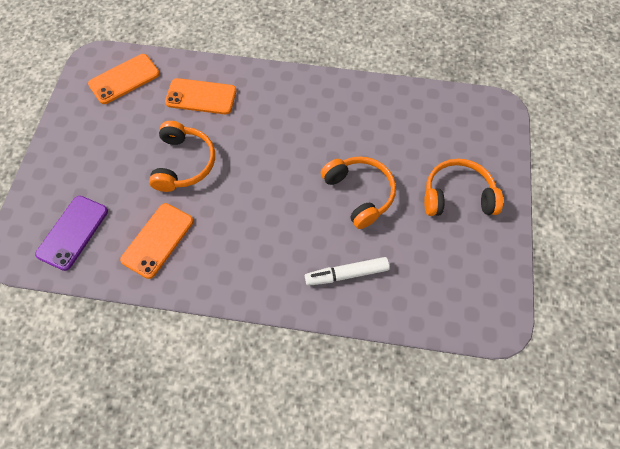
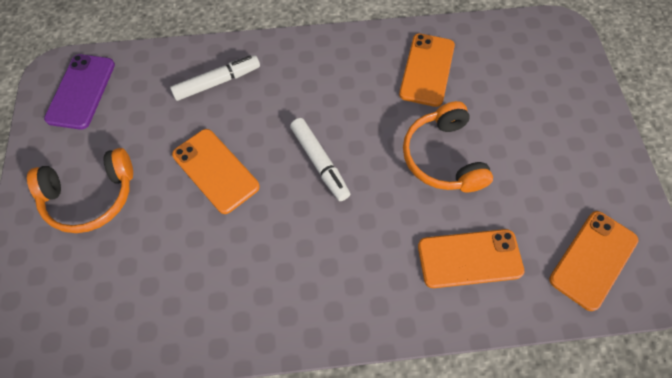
camera: 165 degrees right, 0 degrees up
purple phone [35,196,108,271] -> purple phone moved to [44,54,115,130]
orange headphones [321,156,396,229] -> orange phone [172,129,260,214]
none -> white marker [290,118,350,201]

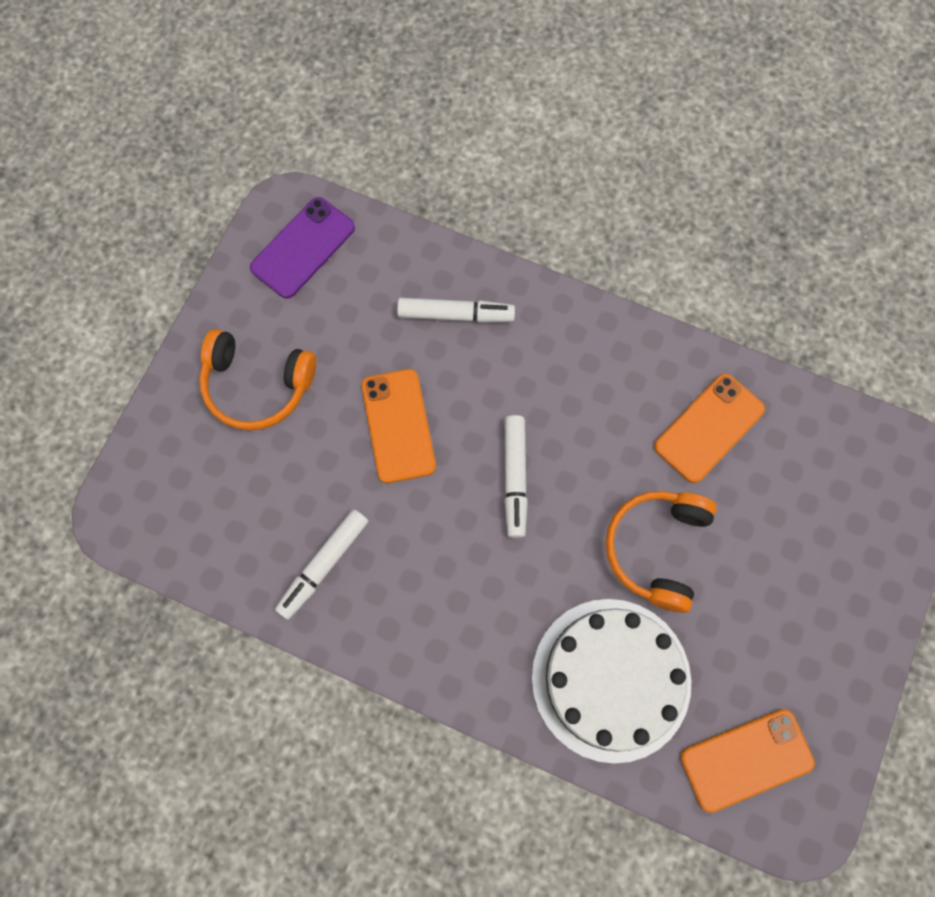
camera: 30 degrees right, 10 degrees up
orange phone [418,229,524,288] -> white cake [532,599,691,763]
none -> white marker [275,509,368,620]

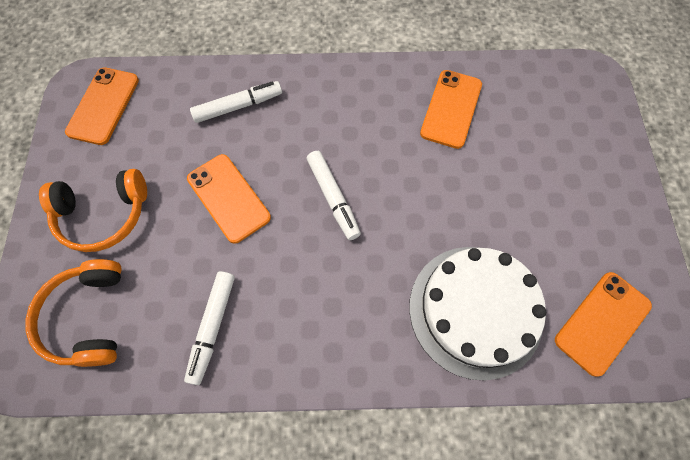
camera: 25 degrees left, 5 degrees down
purple phone [250,197,355,298] -> orange phone [65,67,139,145]
orange headphones [606,491,717,613] -> orange headphones moved to [26,259,121,367]

